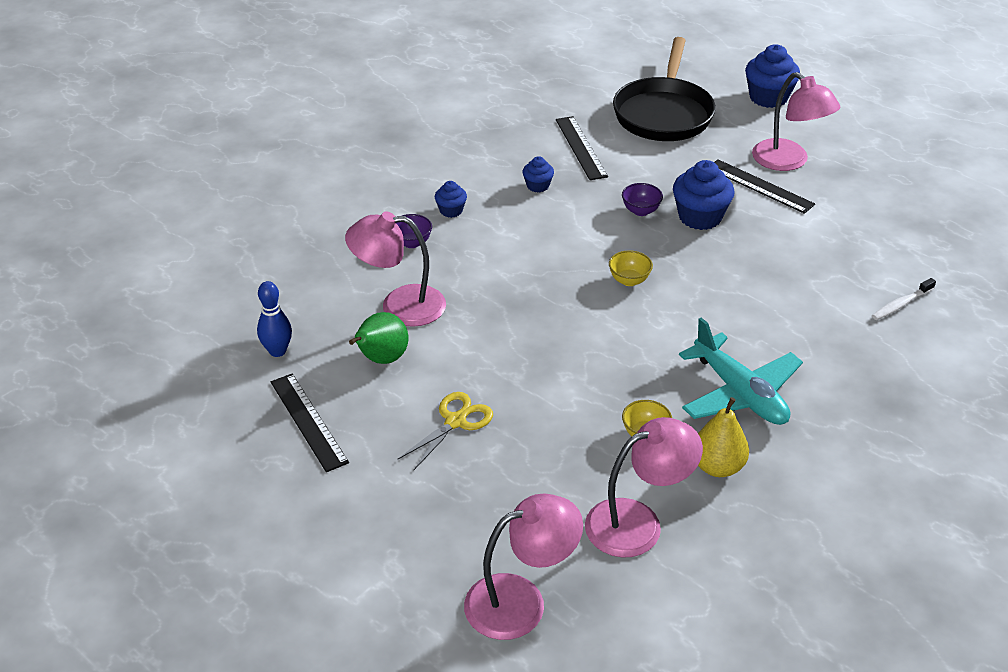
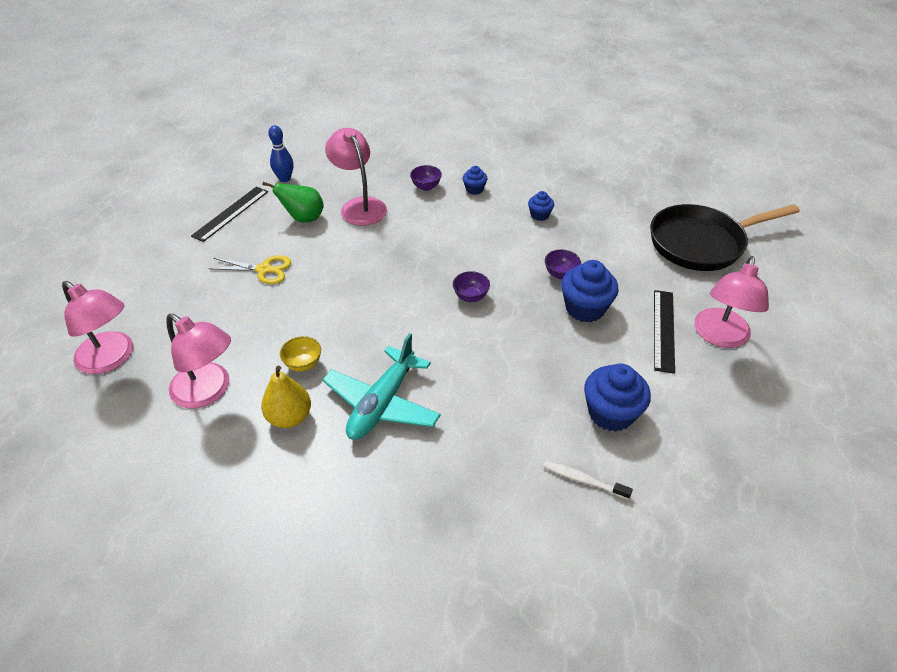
camera: 60 degrees right, 5 degrees up
black ruler [556,116,608,180] -> none
yellow bowl [609,250,653,286] -> purple bowl [453,271,490,302]
blue cupcake [745,44,800,108] -> blue cupcake moved to [584,364,651,432]

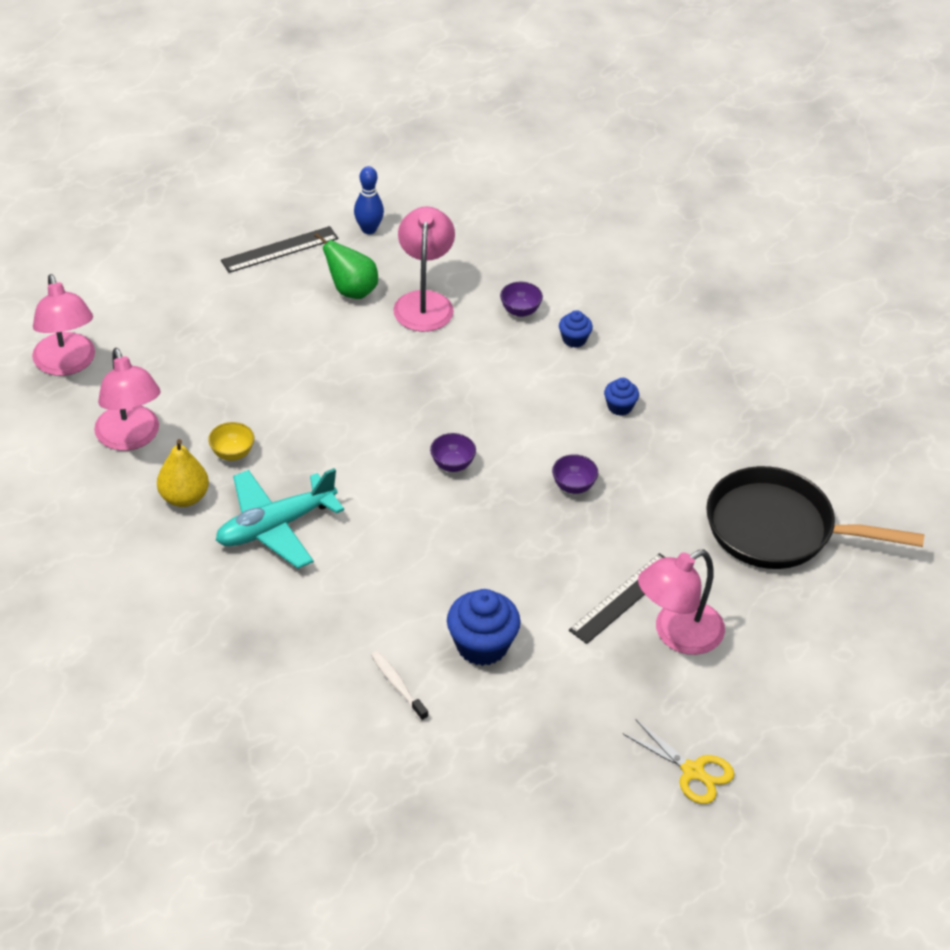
camera: 30 degrees right, 0 degrees up
yellow scissors [208,255,291,284] -> yellow scissors moved to [623,720,734,804]
blue cupcake [561,260,619,322] -> none

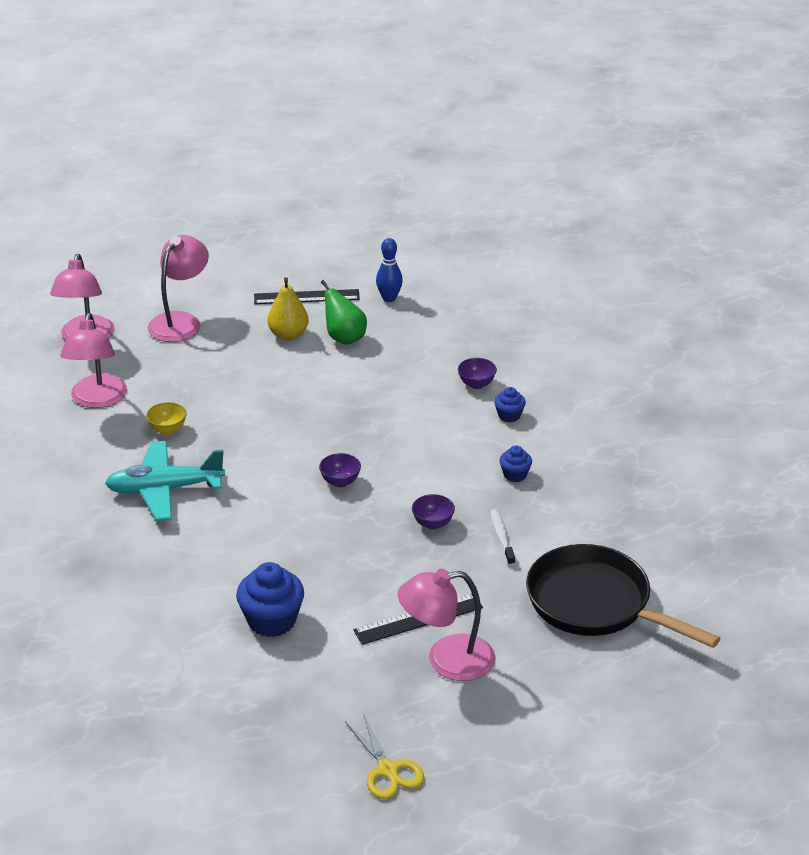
camera: 25 degrees right, 10 degrees down
yellow pear [157,439,209,507] -> yellow pear moved to [267,277,309,340]
white toothbrush [371,651,428,721] -> white toothbrush moved to [490,509,515,566]
pink lamp [393,207,455,332] -> pink lamp moved to [148,235,209,342]

